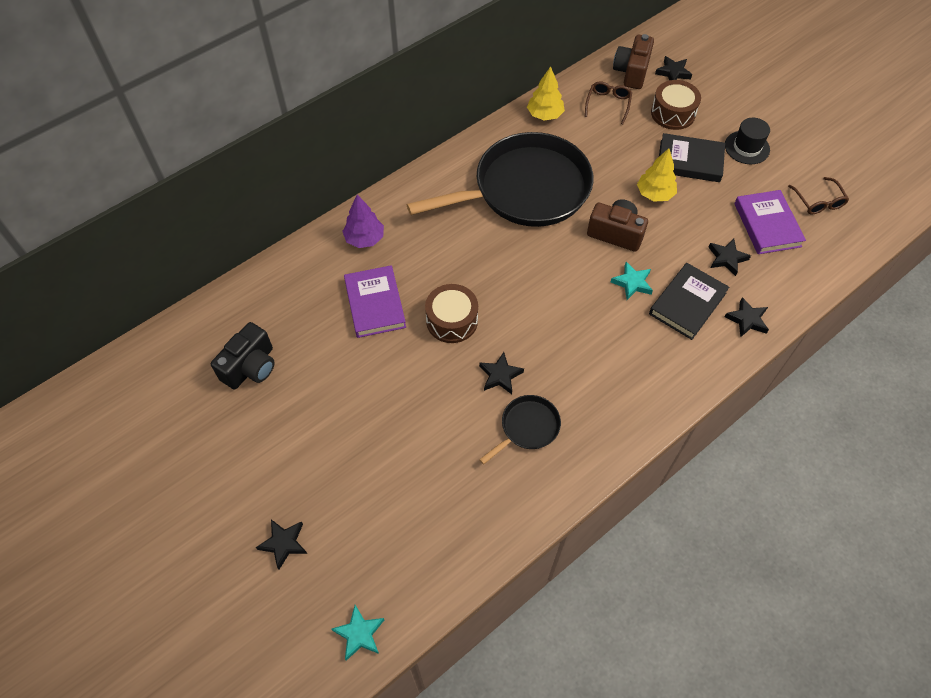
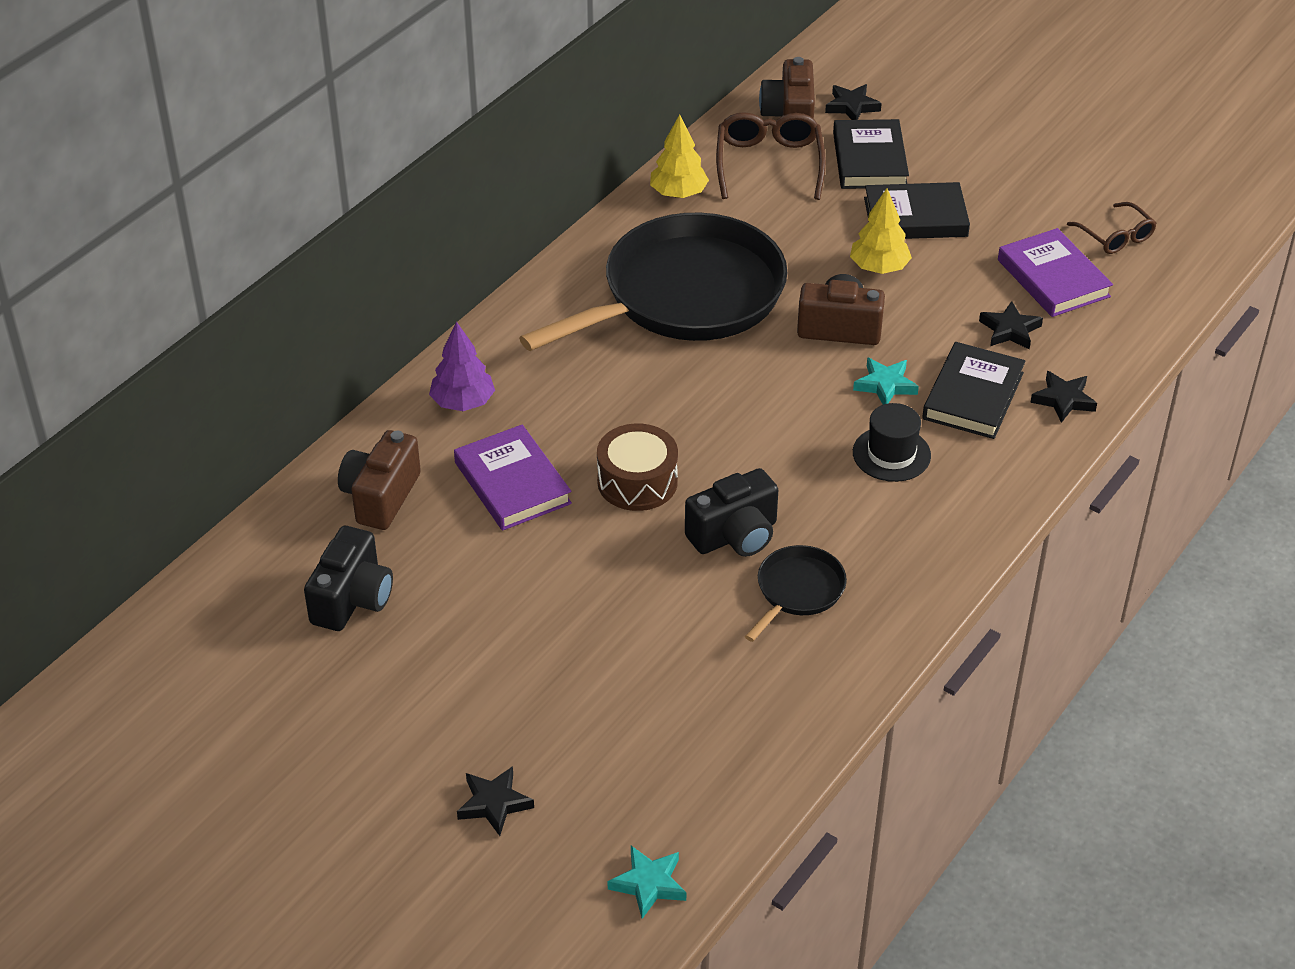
camera: 15 degrees left, 15 degrees down
black star [479,352,524,394] -> black camera [685,468,778,557]
brown glasses [585,81,632,124] -> brown glasses [716,112,826,200], size x1.59
brown drum [651,80,701,130] -> black book [833,119,909,189]
black hat [725,118,770,164] -> black hat moved to [853,403,931,482]
none -> brown camera [338,430,421,530]

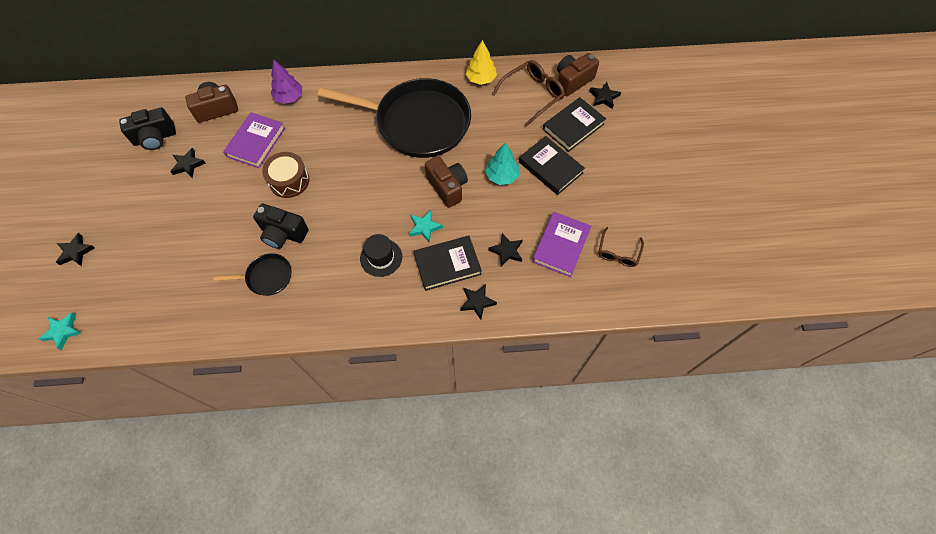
camera: 50 degrees right, 20 degrees up
yellow tree [850,188,912,274] -> turquoise tree [485,143,519,185]
none -> black star [170,148,206,178]

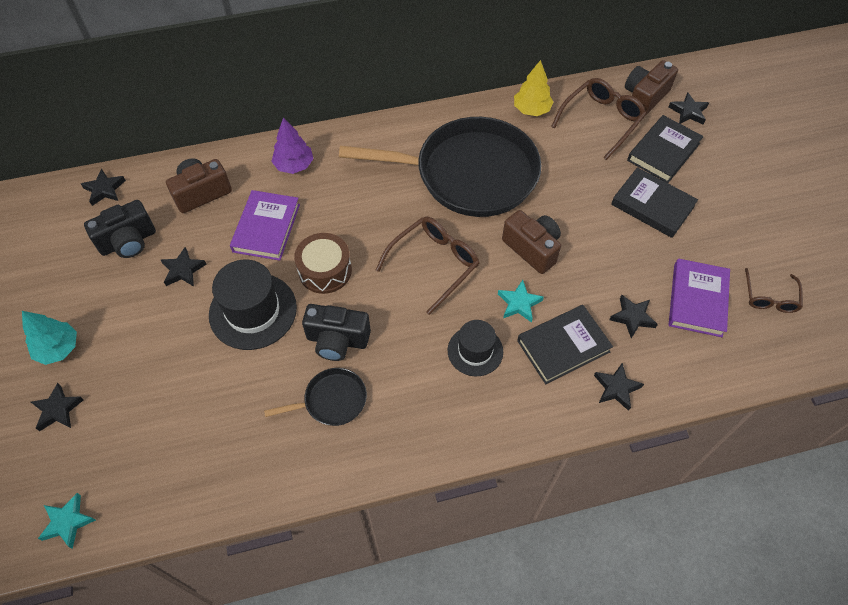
camera: 10 degrees left, 5 degrees down
turquoise tree [485,143,519,185] -> turquoise tree moved to [22,311,77,365]
none -> black star [81,168,126,206]
none -> black hat [209,260,297,350]
none -> brown glasses [376,217,479,315]

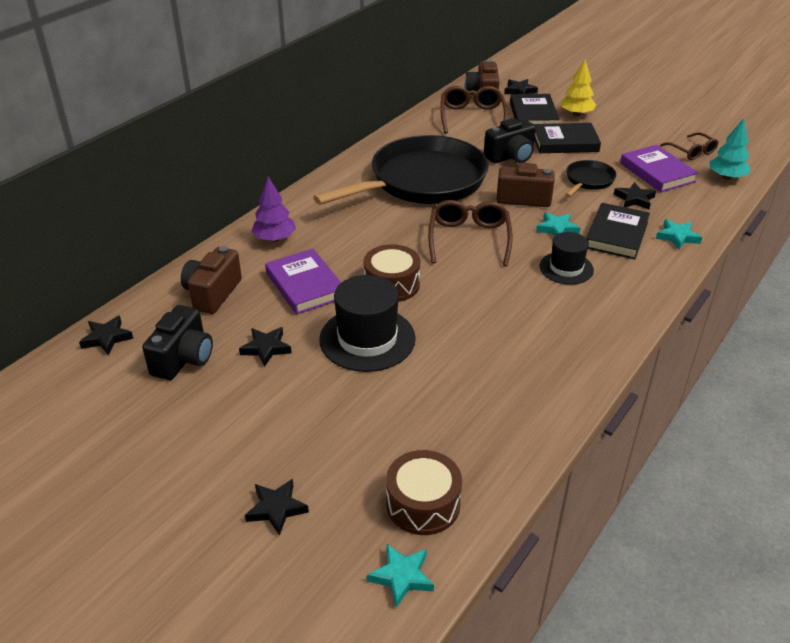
camera: 40 degrees left, 20 degrees down
turquoise tree [22,311,77,365] -> turquoise tree moved to [709,118,751,180]
black pan [264,368,367,426] -> black pan moved to [565,160,617,197]
black camera [302,304,371,361] -> black camera moved to [484,118,536,163]
yellow tree [514,60,553,116] -> yellow tree moved to [560,60,596,116]
black star [594,363,644,411] -> turquoise star [656,219,702,250]
none -> brown drum [386,450,462,535]

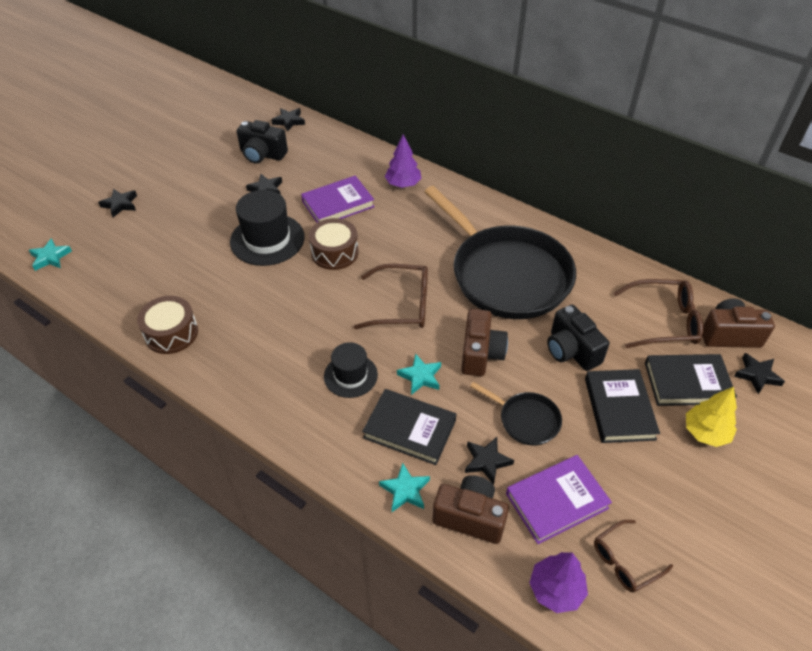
camera: 90 degrees right, 10 degrees up
brown camera [181,246,242,314] -> brown camera moved to [432,475,509,544]
brown drum [386,450,462,535] -> brown drum moved to [137,296,198,354]
turquoise tree [709,118,751,180] -> purple tree [529,552,588,613]

